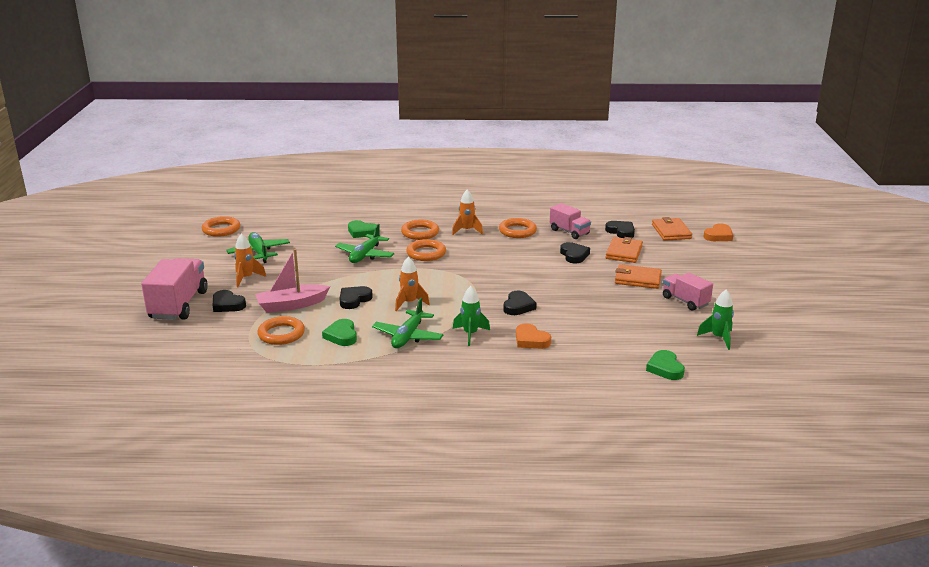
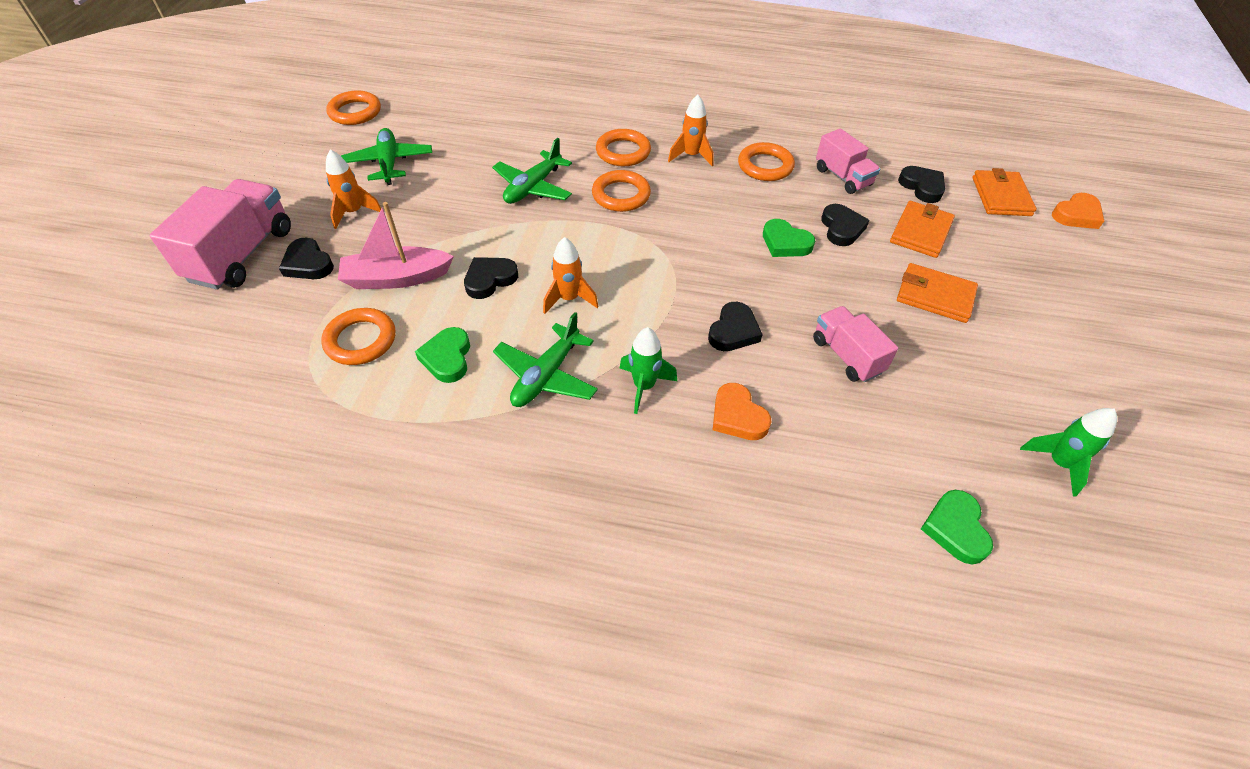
camera: 10 degrees right, 25 degrees up
green heart [348,220,376,238] -> green heart moved to [763,219,815,257]
pink truck [663,273,713,311] -> pink truck moved to [813,306,898,382]

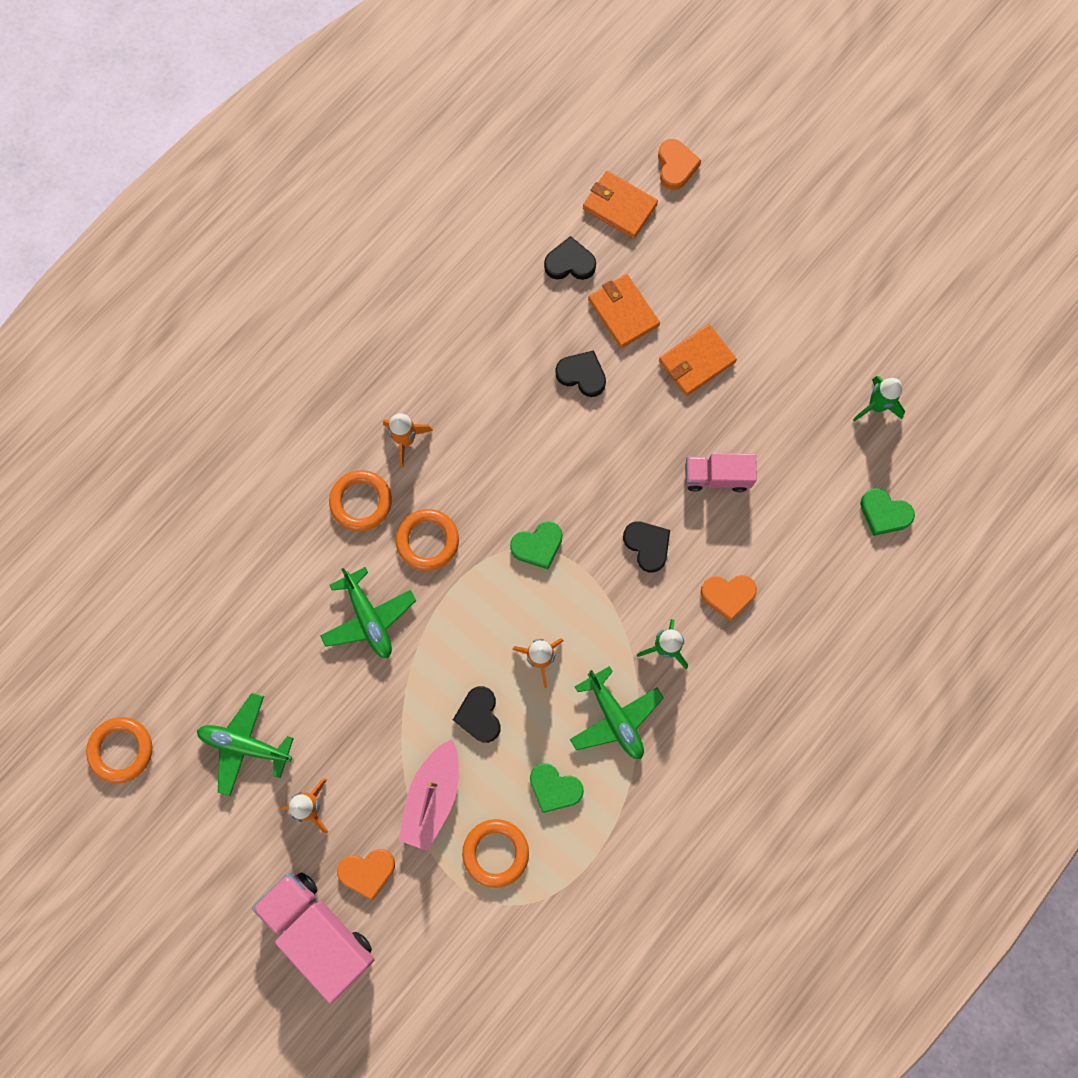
camera: 60 degrees left, 25 degrees up
black heart [279,237,334,279] -> orange heart [337,849,395,900]
orange ring [738,142,795,181] -> none
green heart [763,219,815,257] -> green heart moved to [510,521,563,569]
pink truck [816,128,880,194] -> none

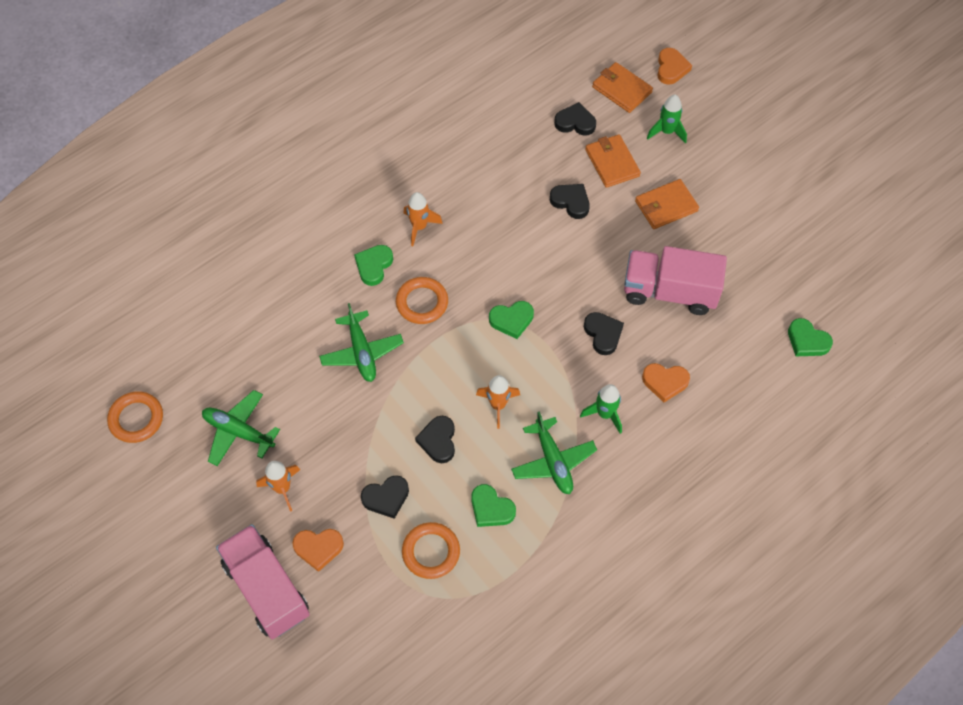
camera: 10 degrees right, 15 degrees down
orange ring [329,470,392,531] -> green heart [354,245,393,286]
pink boat [398,739,459,851] -> black heart [361,475,409,519]
pink truck [685,453,757,492] -> pink truck [624,246,727,315], size x1.66
green rocket [853,376,905,422] -> green rocket moved to [647,95,687,143]

